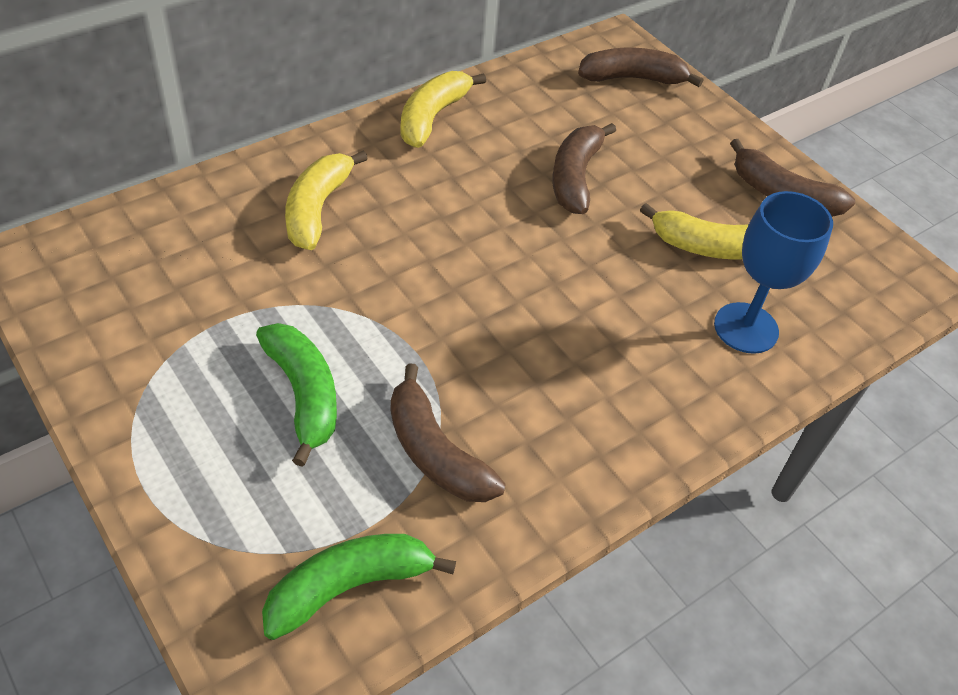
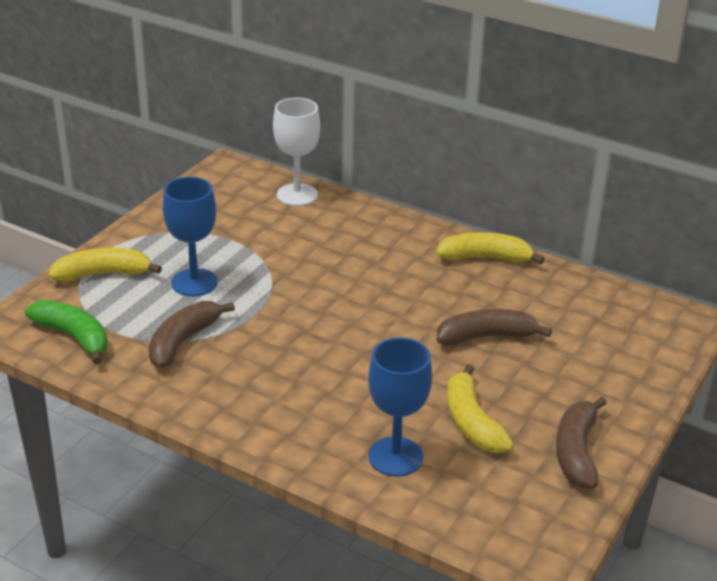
camera: 70 degrees right, 15 degrees down
green banana [256,323,337,467] -> blue goblet [162,177,218,296]
yellow banana [285,151,368,250] -> yellow banana moved to [48,248,162,282]
brown banana [578,48,703,87] -> none
none -> white goblet [273,98,320,206]

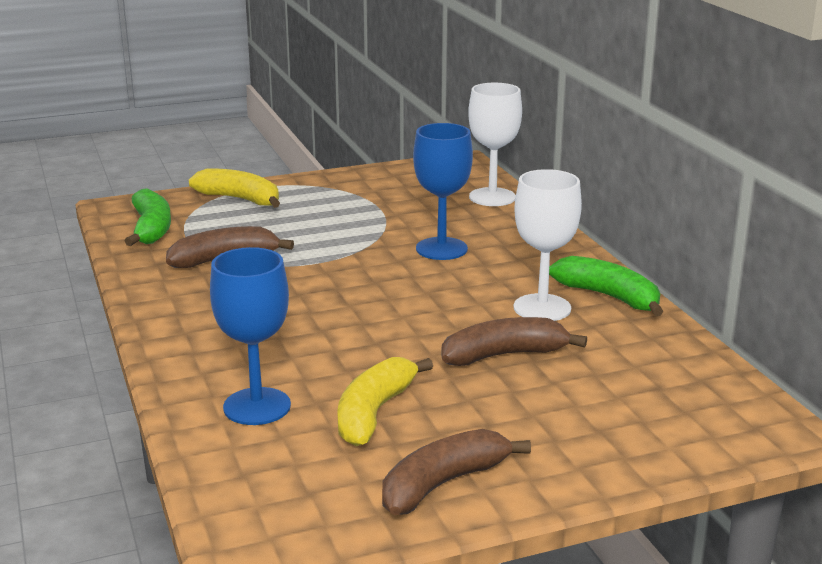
camera: 40 degrees right, 10 degrees down
blue goblet [162,177,218,296] -> blue goblet moved to [413,123,473,260]
yellow banana [436,232,545,264] -> green banana [549,256,663,316]
brown banana [437,309,552,346] -> brown banana turned 45 degrees counterclockwise [442,317,587,366]
none -> white goblet [514,169,582,321]

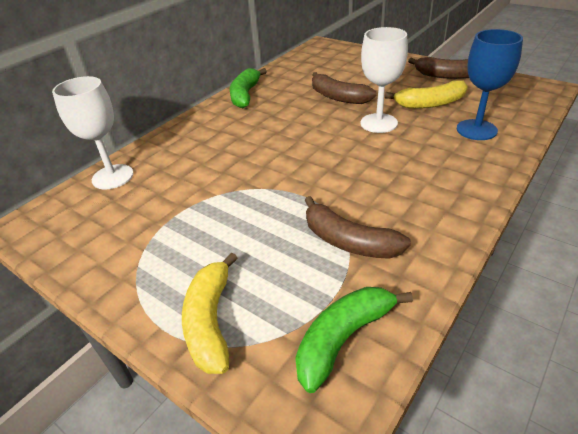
camera: 120 degrees left, 15 degrees up
blue goblet [413,123,473,260] -> none
white goblet [514,169,582,321] -> white goblet moved to [360,27,408,133]

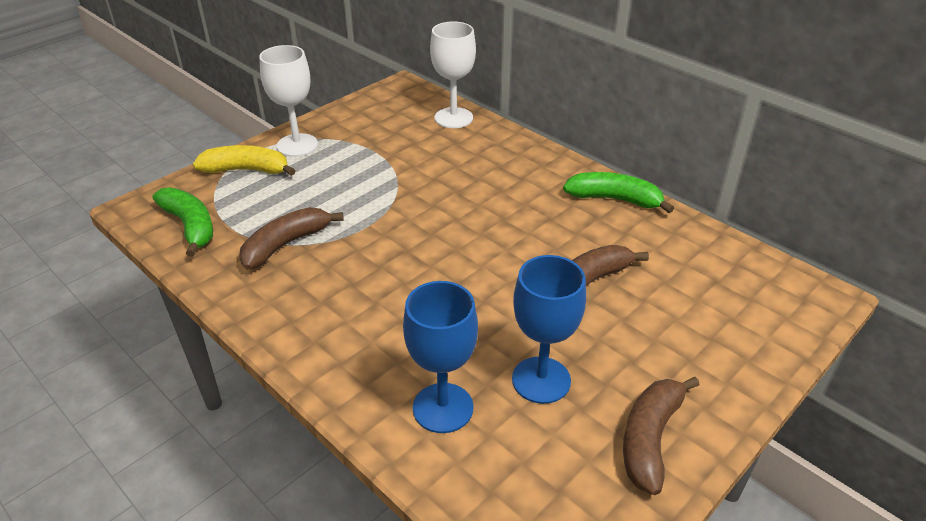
camera: 95 degrees right, 0 degrees up
white goblet [360,27,408,133] -> white goblet moved to [259,45,318,157]
yellow banana [385,80,468,109] -> blue goblet [512,255,586,404]

